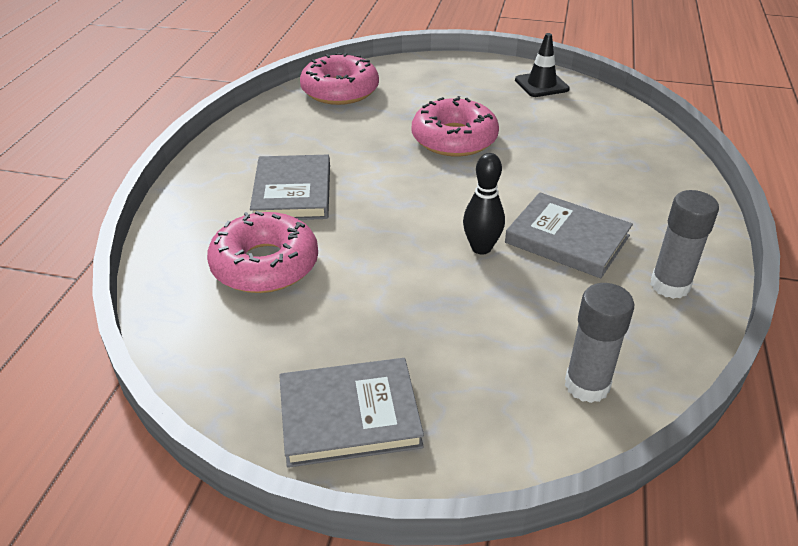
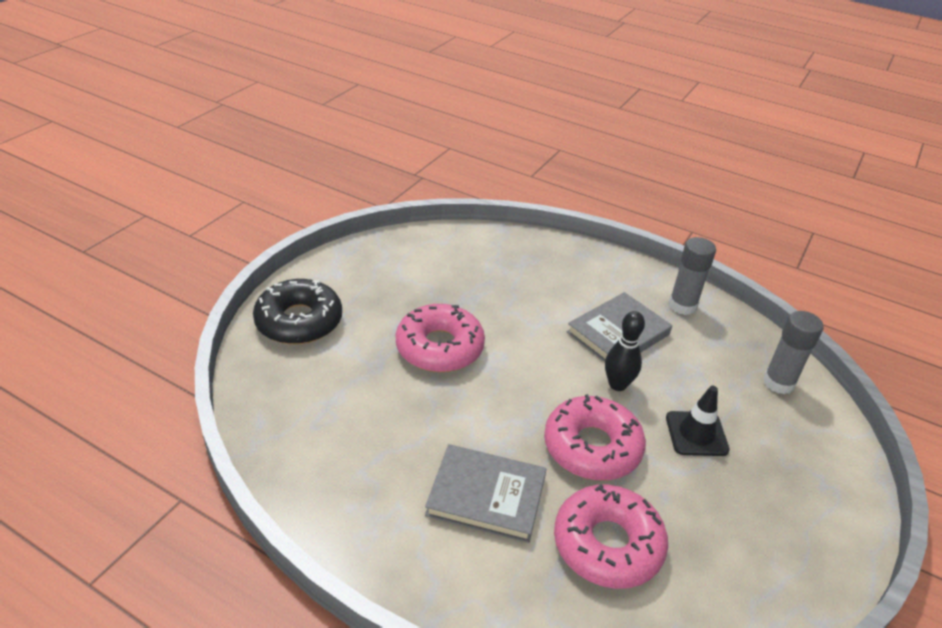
camera: 75 degrees left, 0 degrees up
grey book [279,358,424,468] -> none
pink donut [300,53,379,105] -> pink donut moved to [544,394,646,480]
black traffic cone [515,33,570,97] -> black traffic cone moved to [666,386,730,456]
none -> black donut [253,279,342,344]

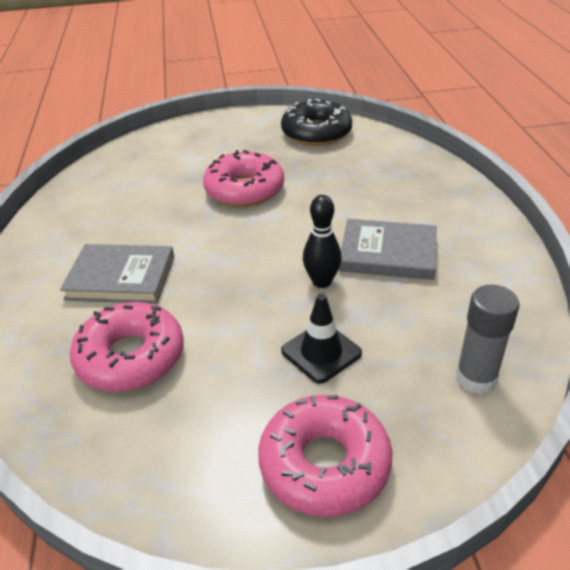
camera: 55 degrees right, 0 degrees up
black donut [253,279,342,344] -> black donut moved to [281,99,352,146]
grey book [425,444,546,543] -> grey book turned 60 degrees counterclockwise [60,244,174,304]
pink donut [544,394,646,480] -> pink donut moved to [258,395,393,517]
grey glue stick [669,237,716,315] -> none

